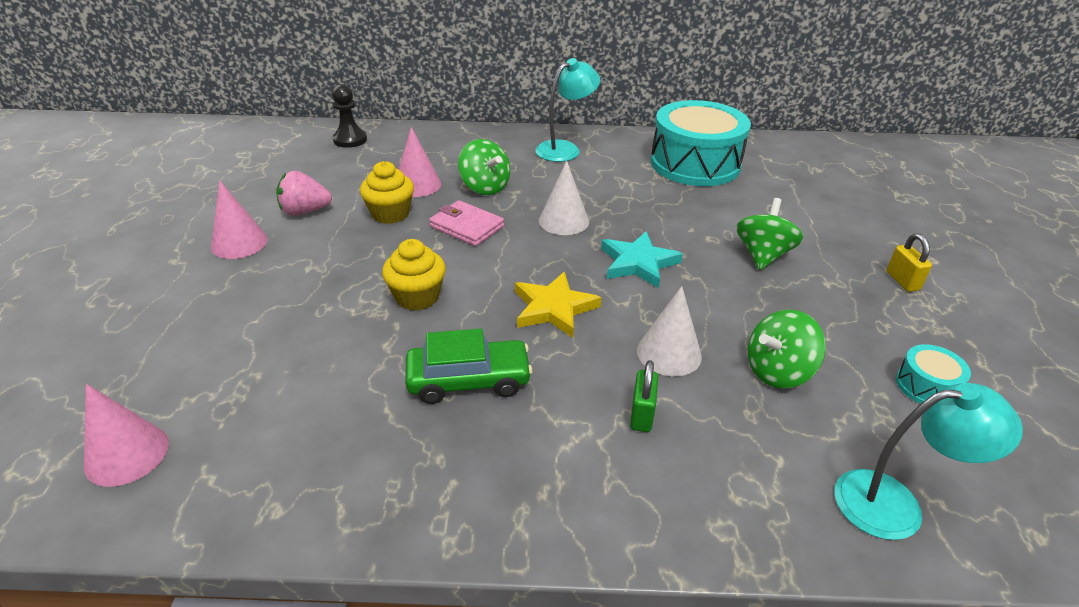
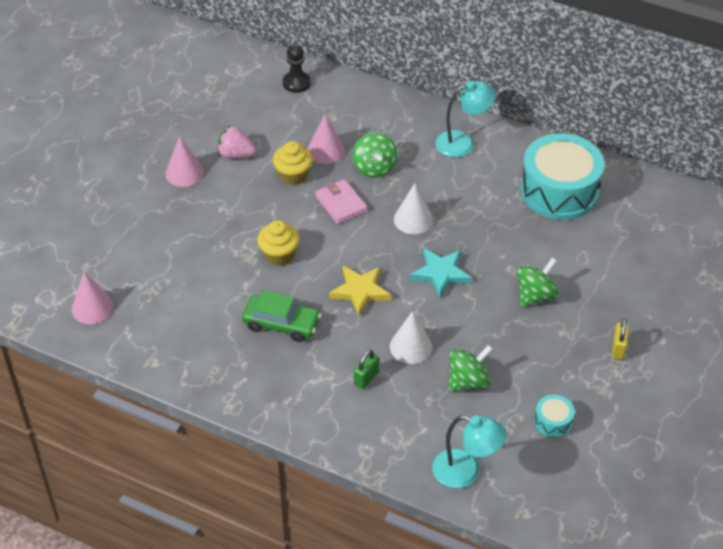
camera: 25 degrees right, 10 degrees up
green spinning top [748,310,826,389] -> green spinning top turned 150 degrees clockwise [449,345,493,392]

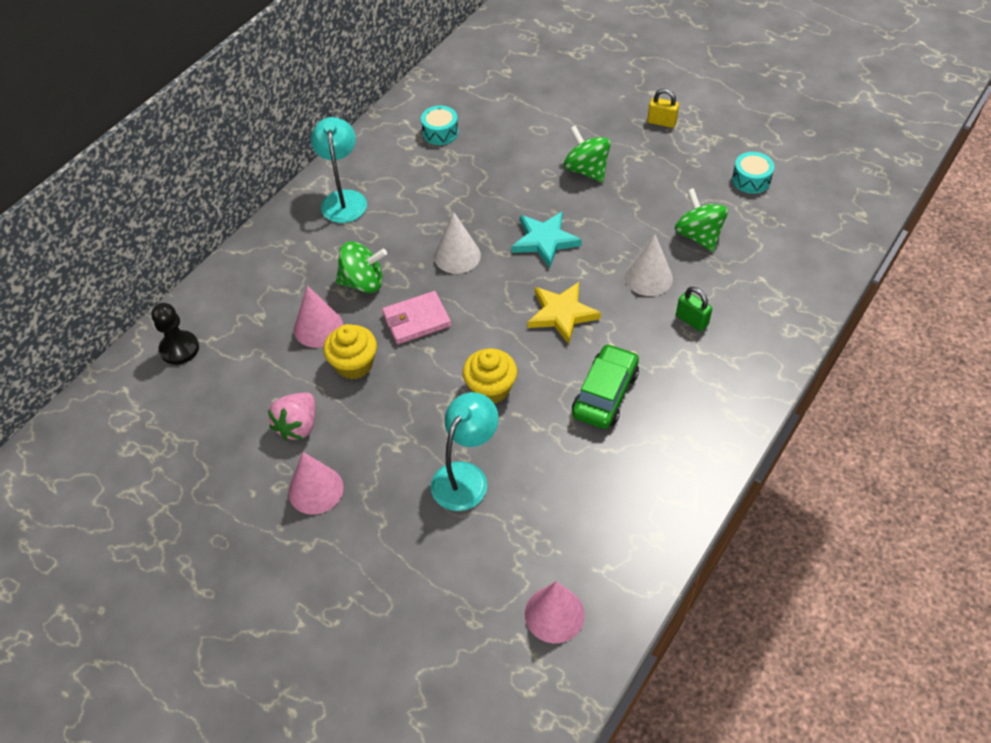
camera: 80 degrees left, 5 degrees up
turquoise lamp [432,415,507,488] -> turquoise lamp moved to [431,392,499,511]
turquoise drum [521,133,604,220] -> turquoise drum [421,106,459,145], size x0.42

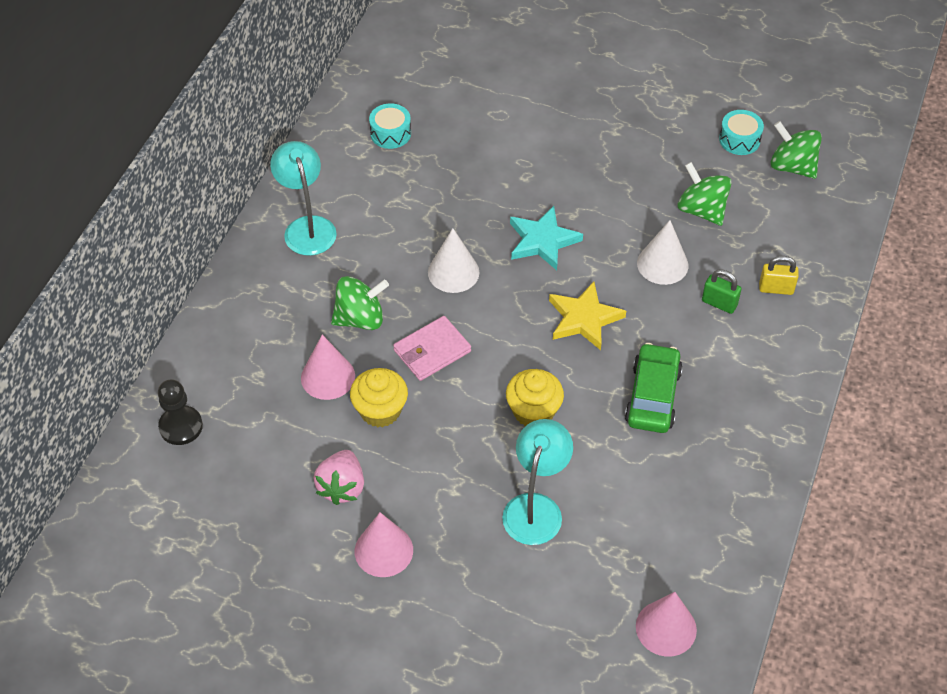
camera: 15 degrees left, 0 degrees up
green spinning top [564,126,611,182] -> green spinning top moved to [771,121,822,179]
yellow padlock [647,89,679,128] -> yellow padlock moved to [759,256,799,295]

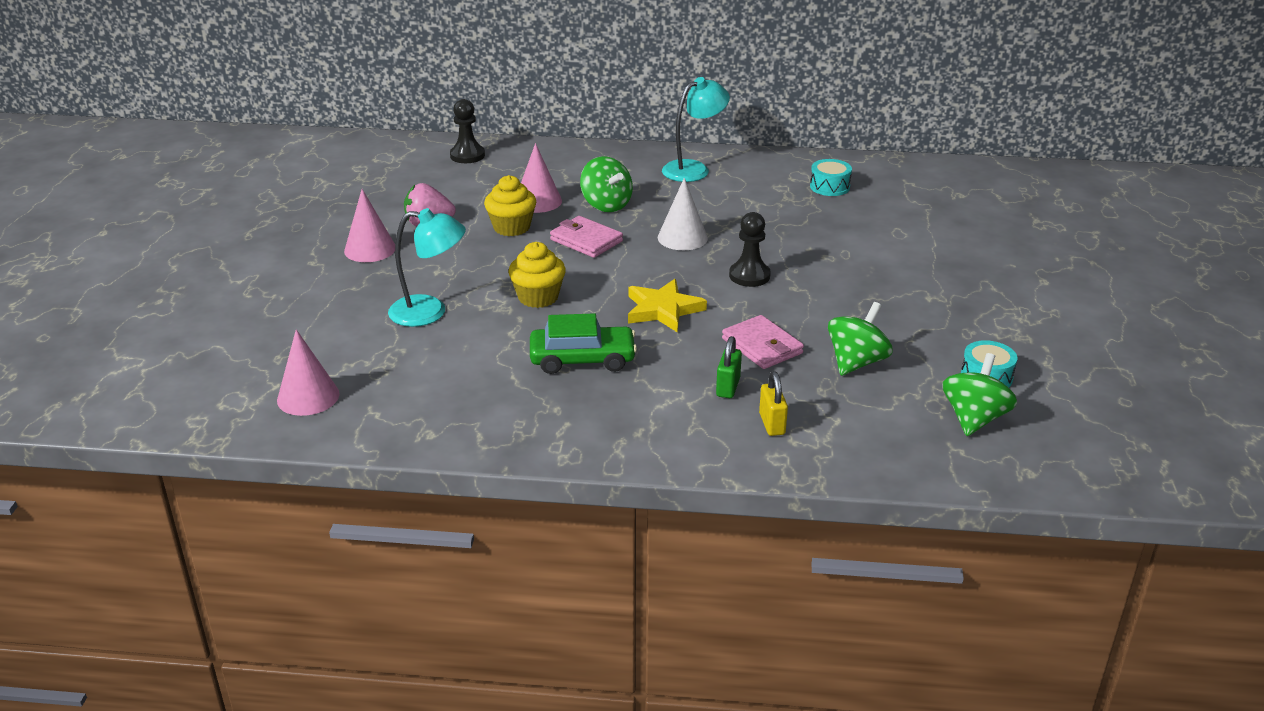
camera: 75 degrees right, 20 degrees down
turquoise star [510,206,583,270] -> black pawn [729,212,771,287]
white cone [637,220,688,285] -> pink wallet [722,315,804,369]

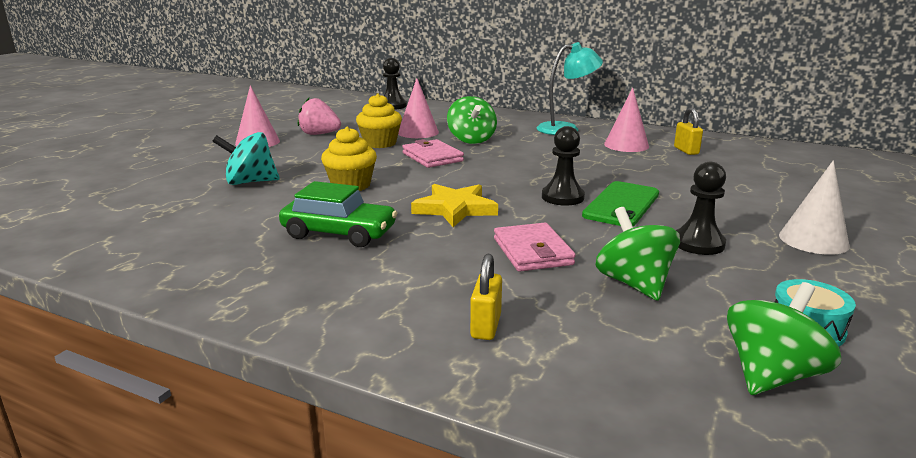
camera: 20 degrees right, 10 degrees down
pink cone [277,329,340,416] -> pink cone moved to [604,88,649,152]
turquoise lamp [388,208,466,327] -> turquoise spinning top [212,132,279,185]
white cone [658,178,708,250] -> white cone moved to [779,160,850,255]
green padlock [716,336,742,398] -> none
turquoise drum [810,159,852,196] -> yellow padlock [674,108,703,155]
green spinning top [828,302,893,376] -> green spinning top turned 75 degrees counterclockwise [595,207,680,301]
none -> green phone [582,181,659,226]
none -> black pawn [676,162,726,255]

